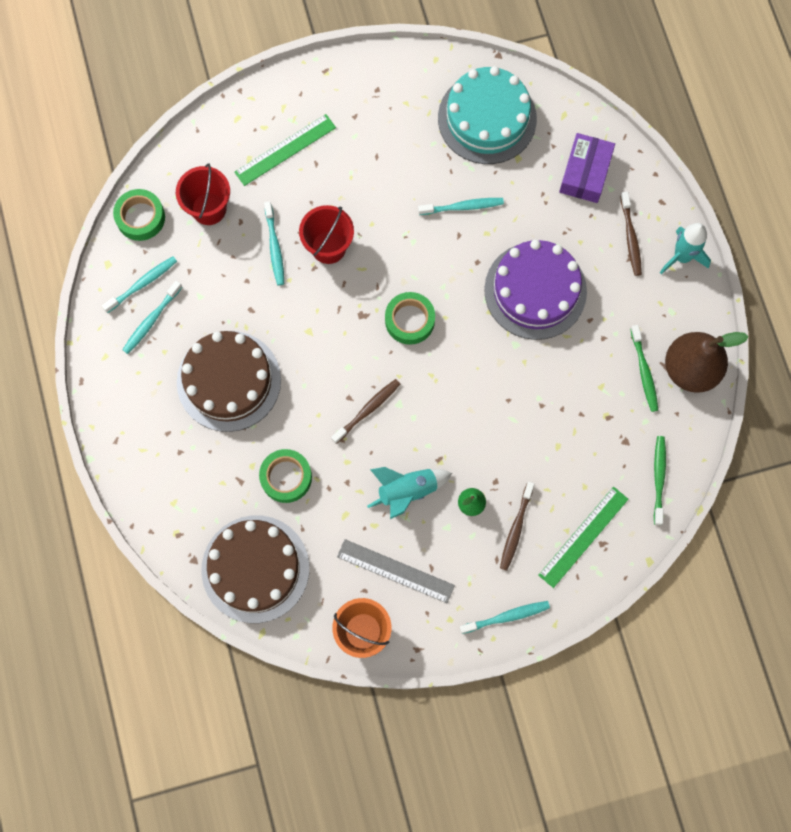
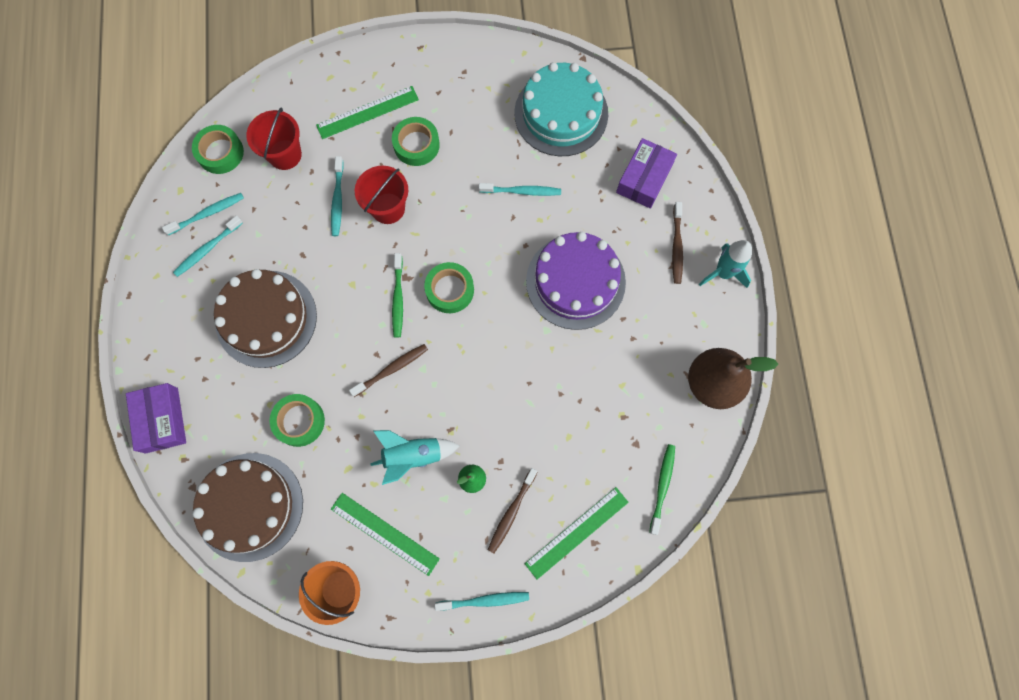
camera: 10 degrees right, 0 degrees up
grey ruler [337,539,455,603] -> green ruler [331,493,440,576]
green toothbrush [630,325,658,412] -> green toothbrush moved to [392,253,403,337]
none -> purple box [126,383,186,453]
none -> green tape [392,117,440,166]

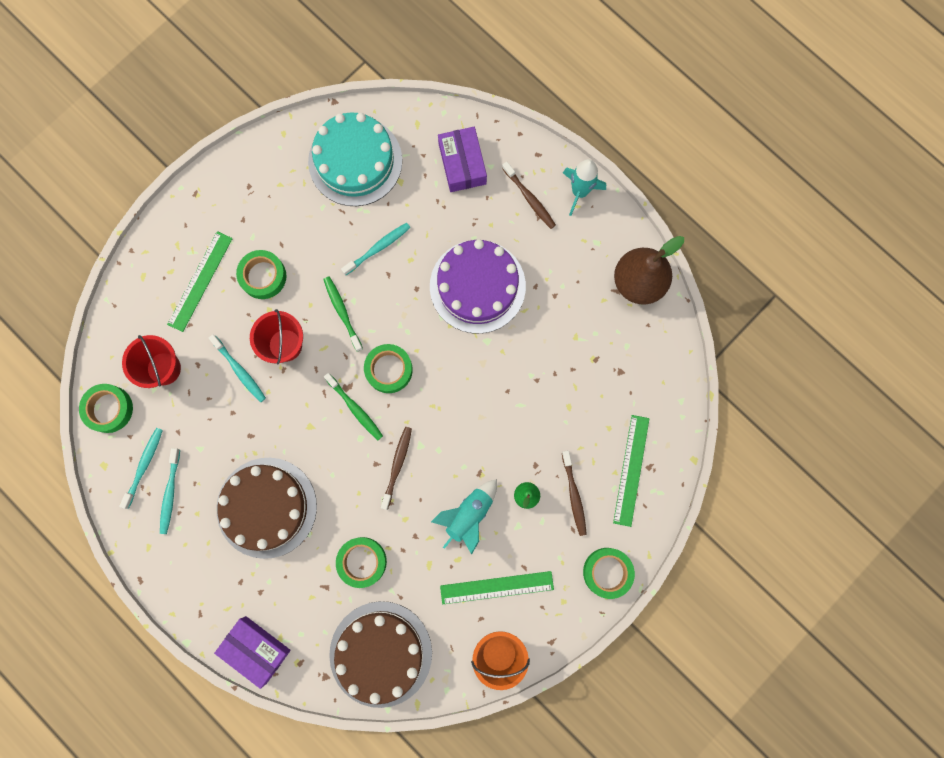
camera: 40 degrees left, 5 degrees up
turquoise toothbrush [435,592,529,611] -> green tape [583,548,635,599]
green toothbrush [649,444,675,535] -> green toothbrush moved to [323,276,363,352]

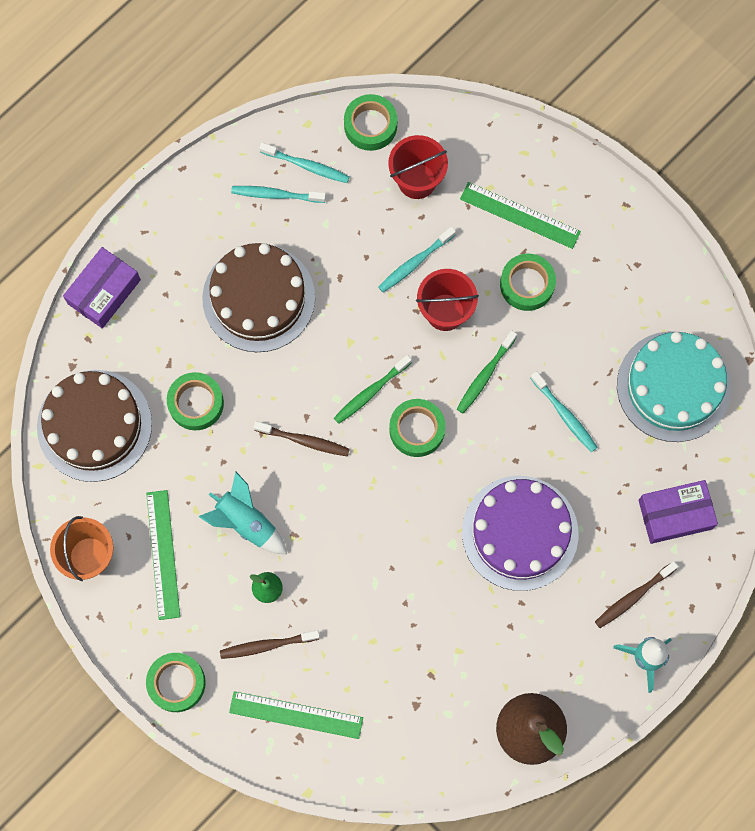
camera: 90 degrees right, 5 degrees down
green toothbrush [323,276,363,352] -> green toothbrush turned 150 degrees clockwise [457,330,517,413]

